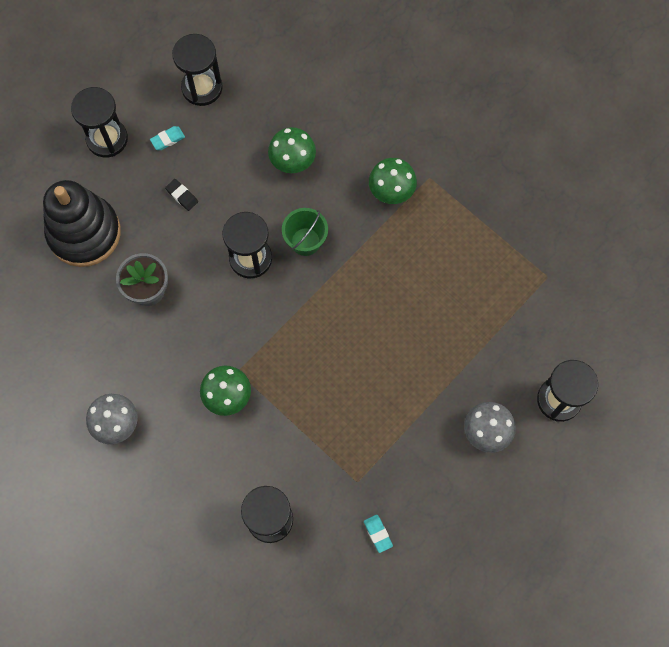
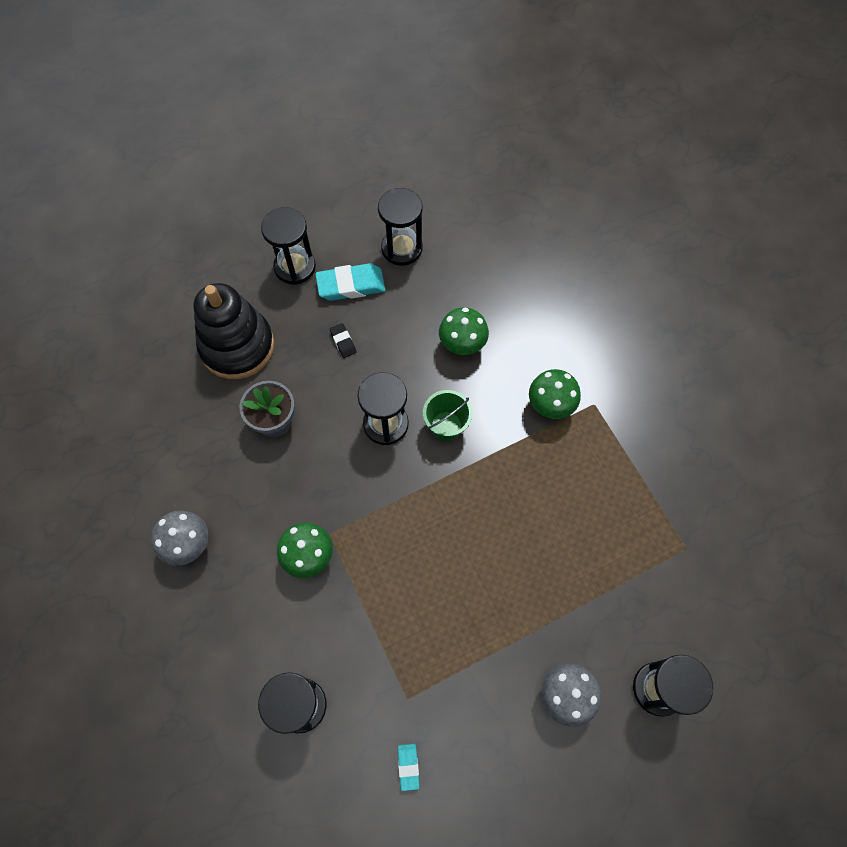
camera: 20 degrees right, 5 degrees down
turquoise eraser [150,126,185,150] -> turquoise eraser [315,263,385,301], size x2.00

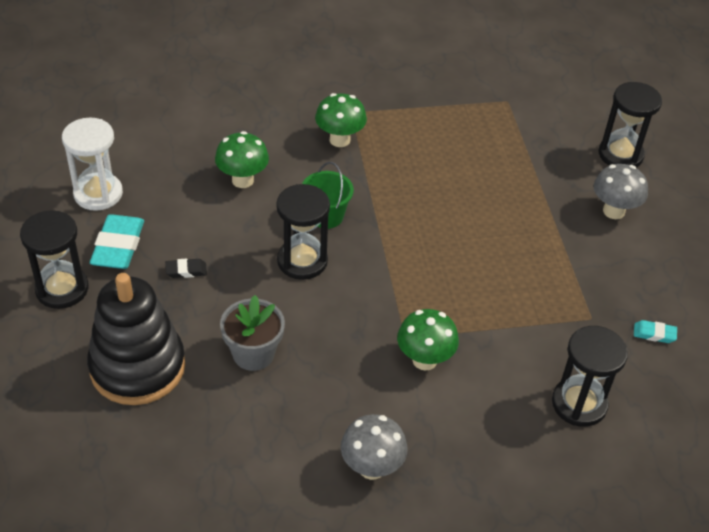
camera: 75 degrees left, 20 degrees down
black hourglass [378,188,423,266] -> white hourglass [62,118,123,211]

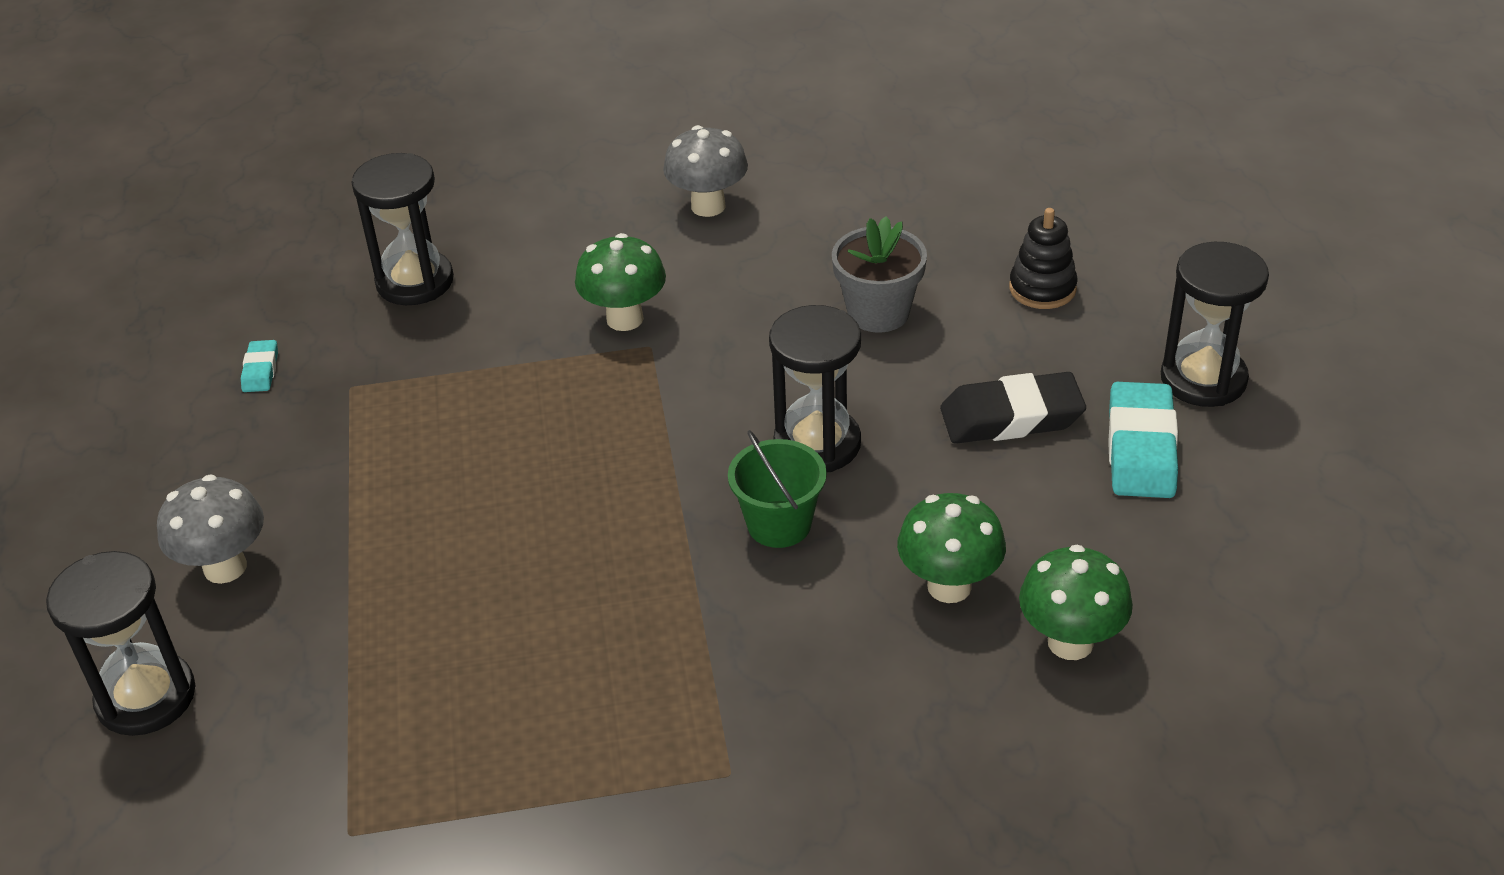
camera: 175 degrees left, 5 degrees down
white hourglass [62,118,123,211] -> none
black stacking toy [87,273,185,405] -> black stacking toy [1009,208,1078,309], size x0.49
black eraser [165,259,207,278] -> black eraser [940,372,1086,444], size x2.00
green mushroom [315,93,367,147] -> green mushroom moved to [1019,545,1133,660]
turquoise eraser [634,320,677,343] -> turquoise eraser turned 75 degrees clockwise [241,340,278,392]

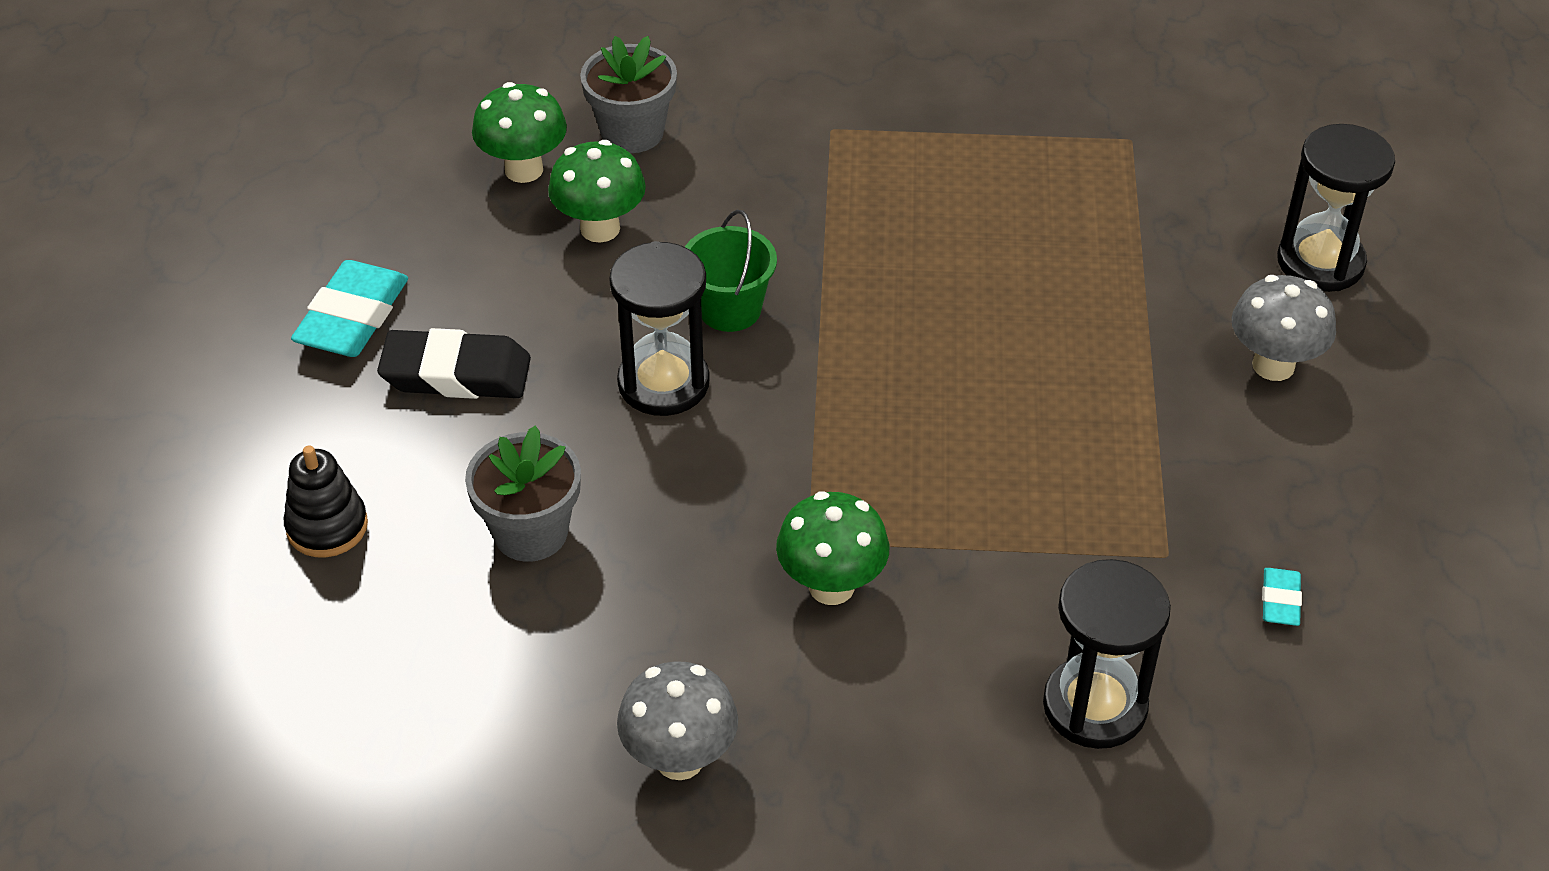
camera: 170 degrees left, 5 degrees up
black hourglass [1161,242,1269,407] -> none
none -> grey flower pot [580,36,677,153]

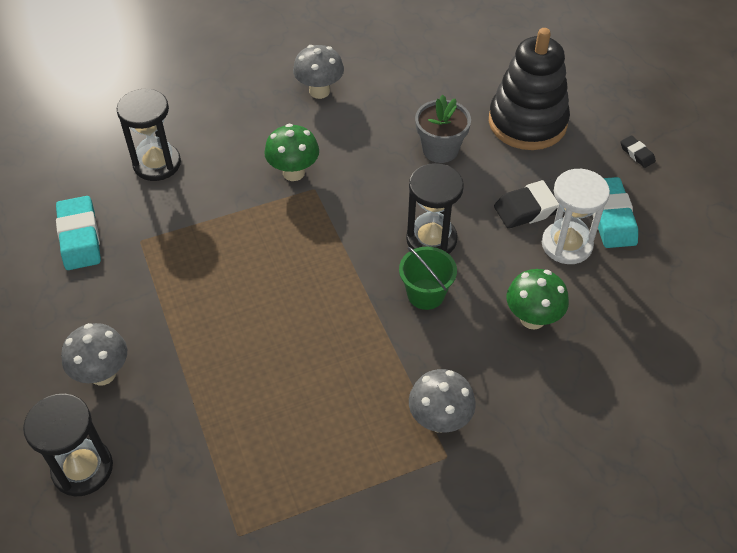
camera: 155 degrees right, 5 degrees up
black stacking toy [284,445,368,558] -> black stacking toy [489,28,570,150], size x2.05
green mushroom [472,82,567,183] -> none
grey flower pot [580,36,677,153] -> none
turquoise eraser [1262,568,1302,626] -> turquoise eraser [56,196,101,270], size x2.00
none -> grey mushroom [409,369,476,433]
none -> white hourglass [542,169,610,264]
none -> black eraser [620,135,656,168]

